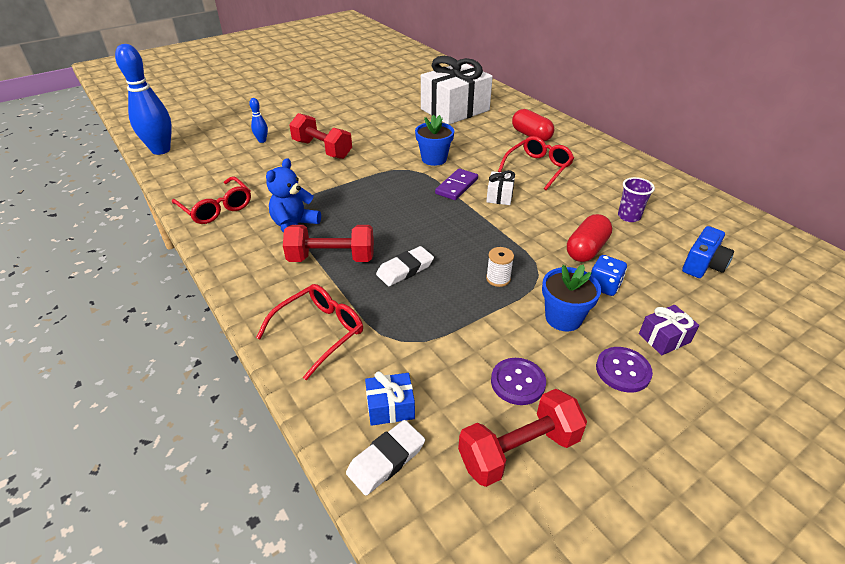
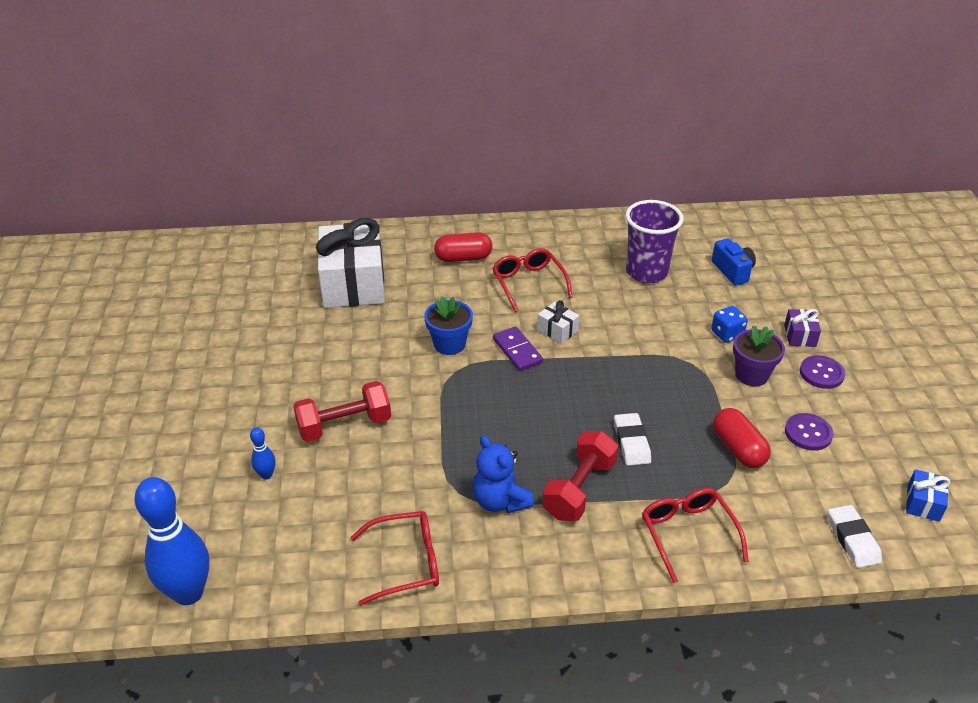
camera: 60 degrees left, 0 degrees up
blue gift [365,371,415,426] -> blue gift moved to [906,469,950,522]
red dumbbell [458,389,587,487] -> none
white spool [486,247,514,287] -> none
blue flower pot [542,264,601,331] -> purple flower pot [733,325,785,386]
red capsule [567,214,612,262] -> red capsule moved to [713,408,771,468]
purple cup [618,177,655,222] -> purple cup [625,200,684,283], size x1.89

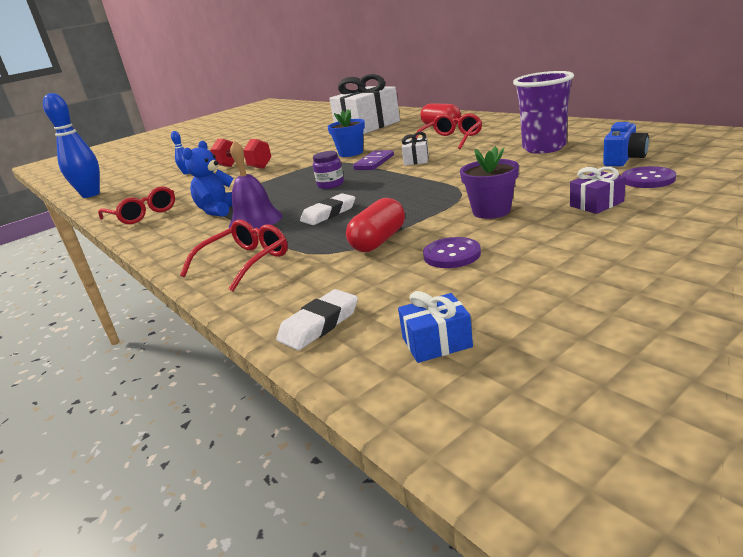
camera: 60 degrees right, 15 degrees down
red dumbbell [543,431,619,521] -> purple bell [229,141,283,229]
blue dice [711,306,748,343] -> none
purple button [800,355,845,389] -> purple button moved to [622,166,676,188]
none -> purple jar [313,151,344,189]

